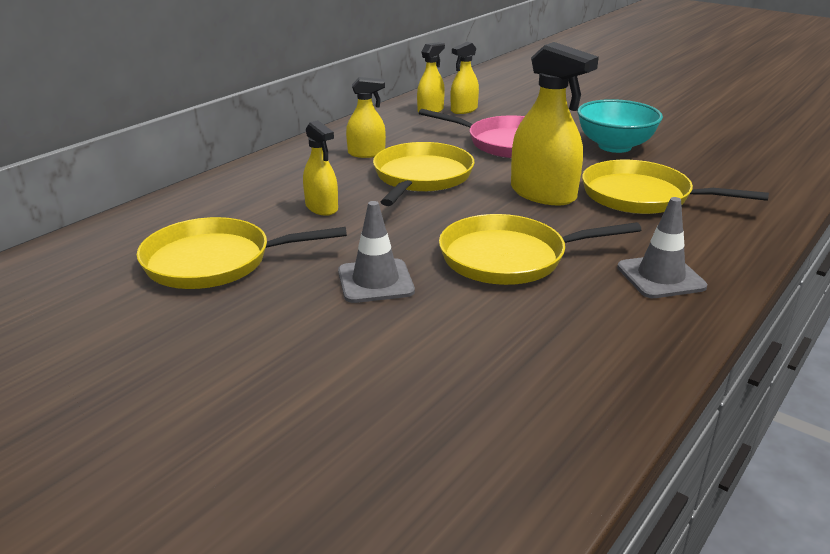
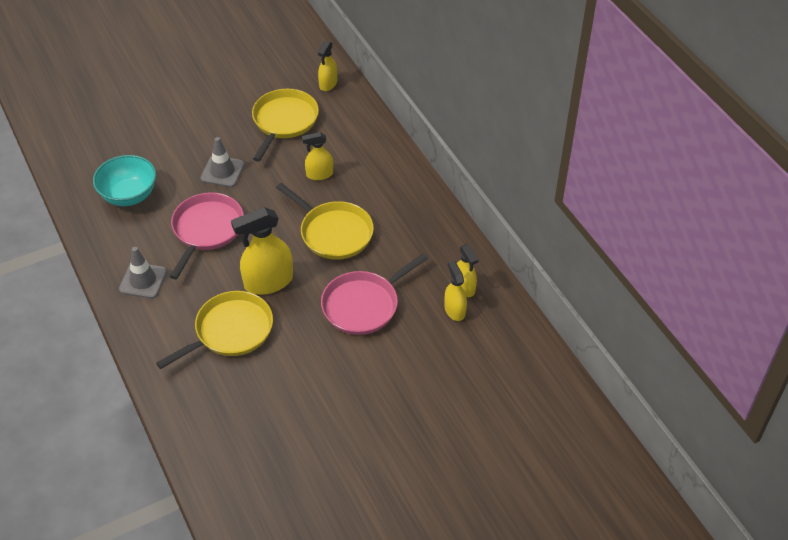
camera: 115 degrees right, 20 degrees up
yellow spray bottle [346,77,386,158] -> yellow spray bottle moved to [318,41,337,91]
yellow pan [439,214,641,285] -> pink pan [170,192,244,279]
turquoise bowl [577,99,663,153] -> turquoise bowl moved to [93,155,156,206]

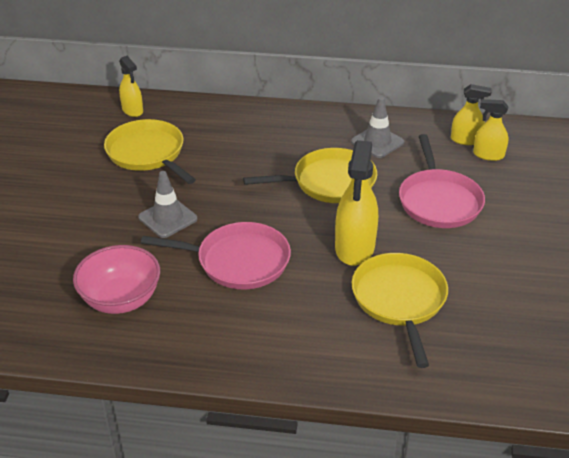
camera: 55 degrees left, 10 degrees down
turquoise bowl [93,155,156,206] -> pink bowl [73,245,160,314]
grey traffic cone [119,247,167,299] -> grey traffic cone moved to [351,97,404,158]
pink pan [170,192,244,279] -> pink pan turned 135 degrees clockwise [141,222,291,289]
yellow spray bottle [302,132,333,180] -> none

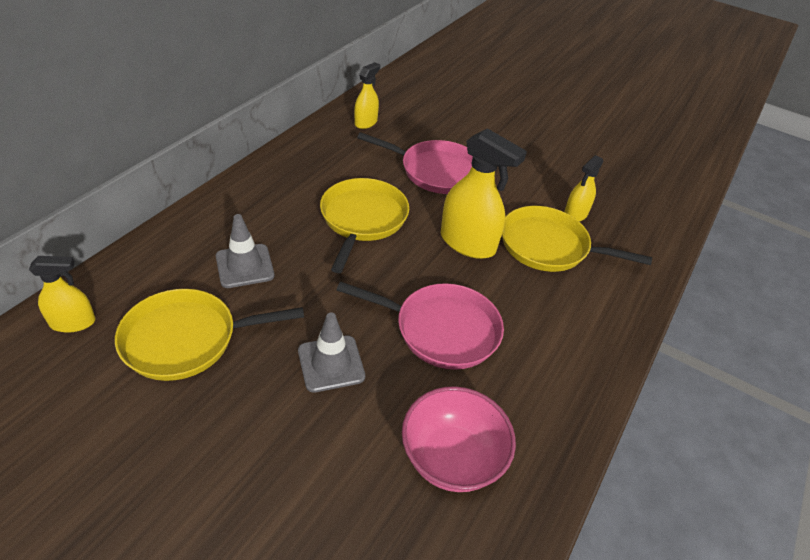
camera: 70 degrees left, 5 degrees up
pink pan [141,222,291,289] -> pink pan turned 75 degrees clockwise [337,281,504,370]
grey traffic cone [351,97,404,158] -> grey traffic cone moved to [216,214,274,288]
yellow spray bottle [473,99,509,161] -> yellow spray bottle moved to [564,155,604,222]

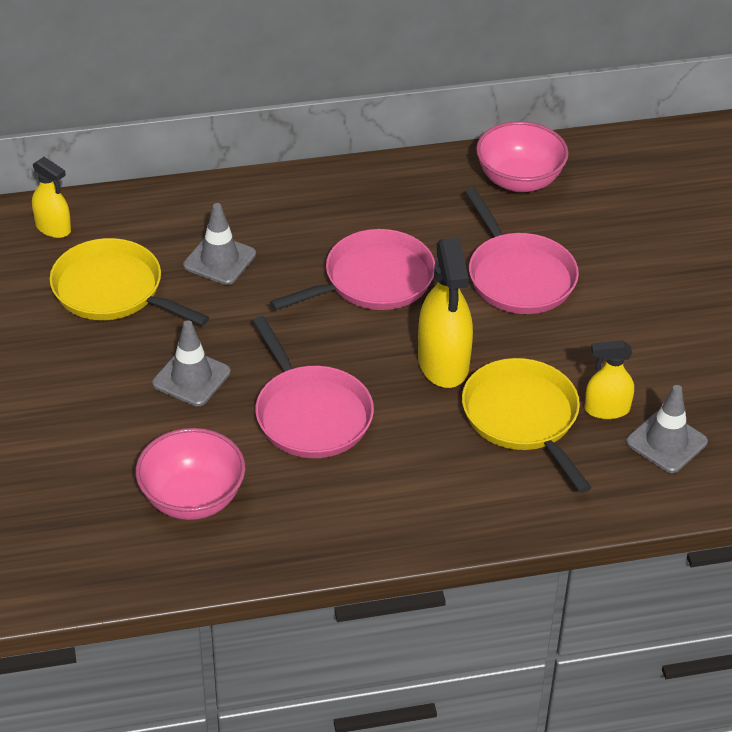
camera: 50 degrees right, 0 degrees up
yellow pan [320,178,409,273] -> pink pan [270,229,435,311]
yellow spray bottle [354,62,380,129] -> pink bowl [476,121,569,192]
none -> grey traffic cone [626,385,708,473]

